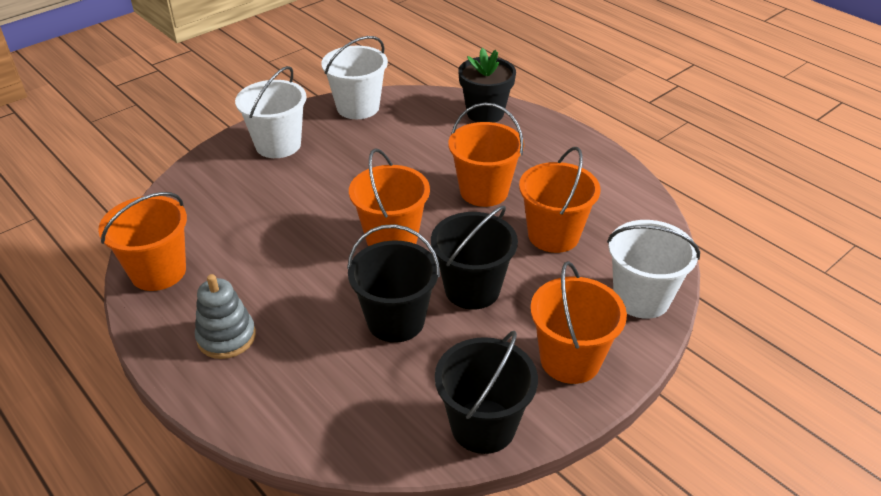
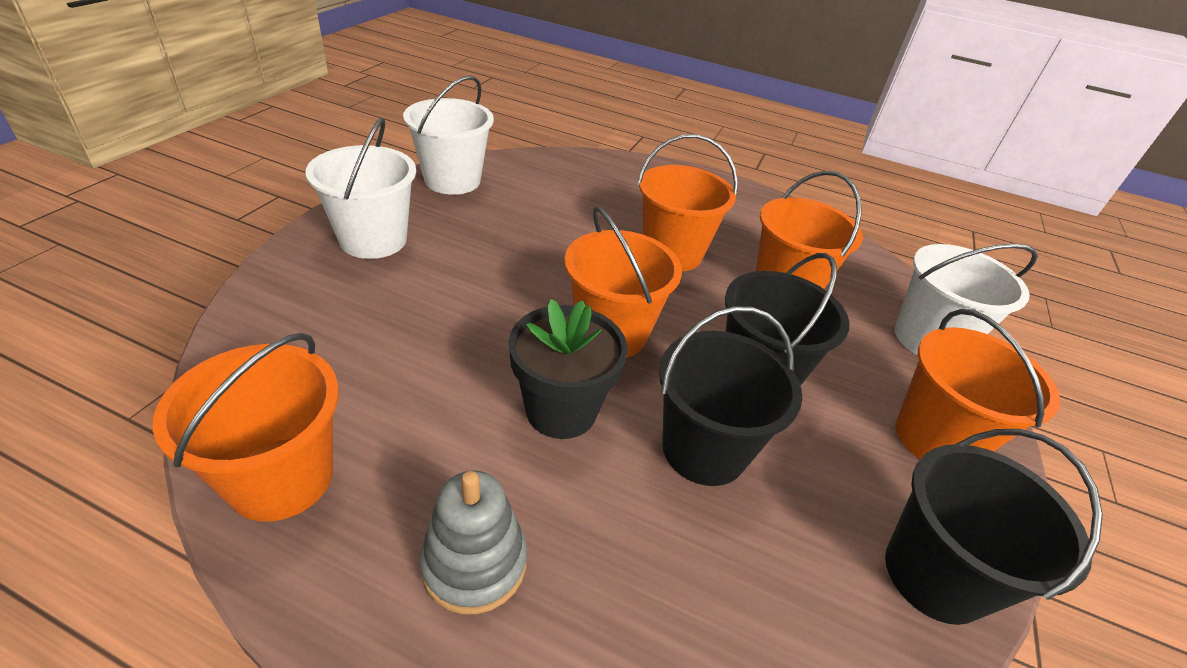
camera: 30 degrees left, 0 degrees up
black flower pot [459,48,516,123] -> black flower pot moved to [509,299,627,439]

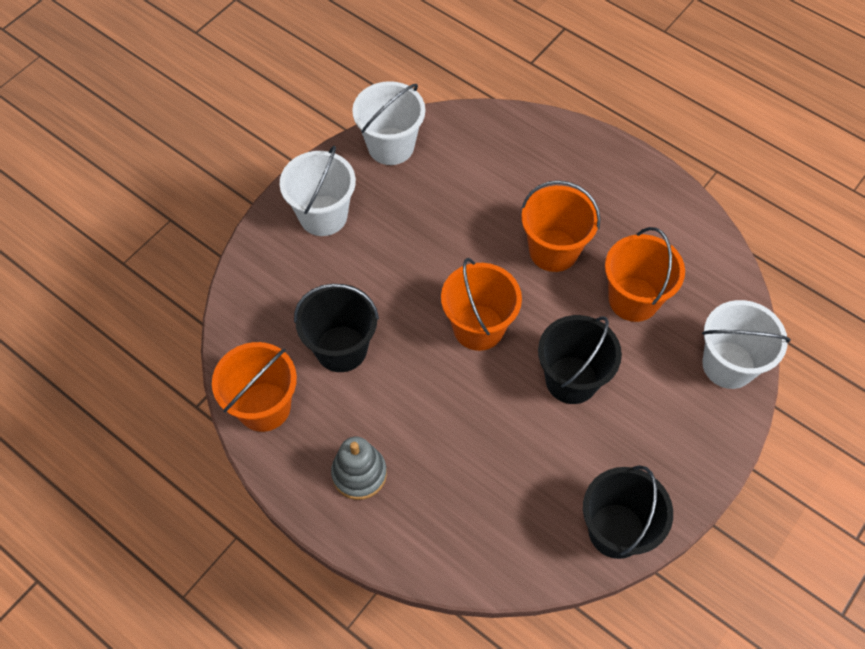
camera: 20 degrees right, 20 degrees up
black flower pot [509,299,627,439] -> none
black bucket [659,306,802,486] -> black bucket moved to [294,284,379,372]
orange bucket [896,309,1060,459] -> none

